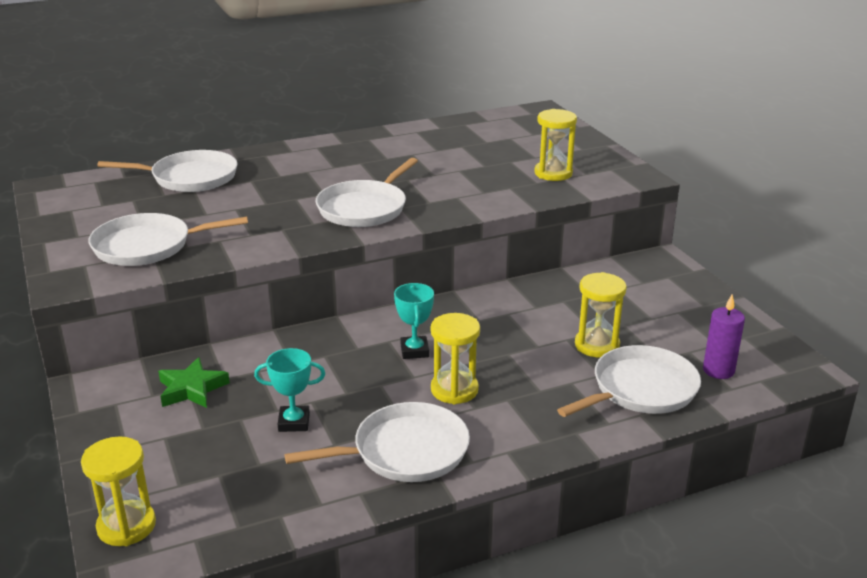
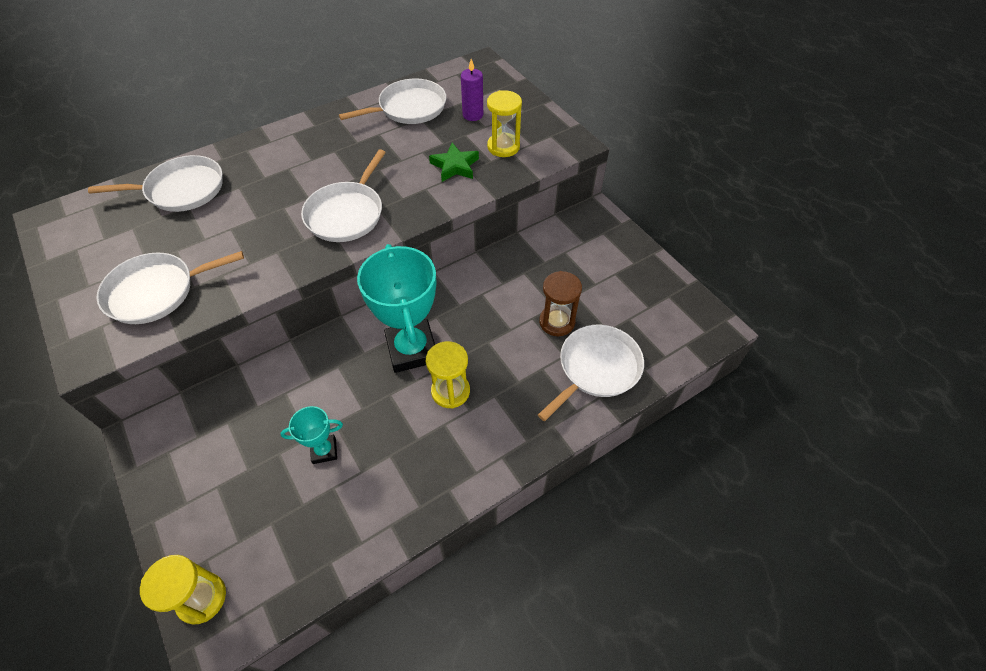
camera: 10 degrees left, 25 degrees up
green star [158,357,230,408] -> green star moved to [429,143,479,182]
white pan [285,402,470,482] -> white pan moved to [339,78,446,124]
turquoise trophy [394,283,434,359] -> turquoise trophy [357,244,436,373], size x2.07
yellow hourglass [575,272,627,358] -> brown hourglass [539,271,582,336]
purple candle [703,294,745,379] -> purple candle moved to [461,59,483,121]

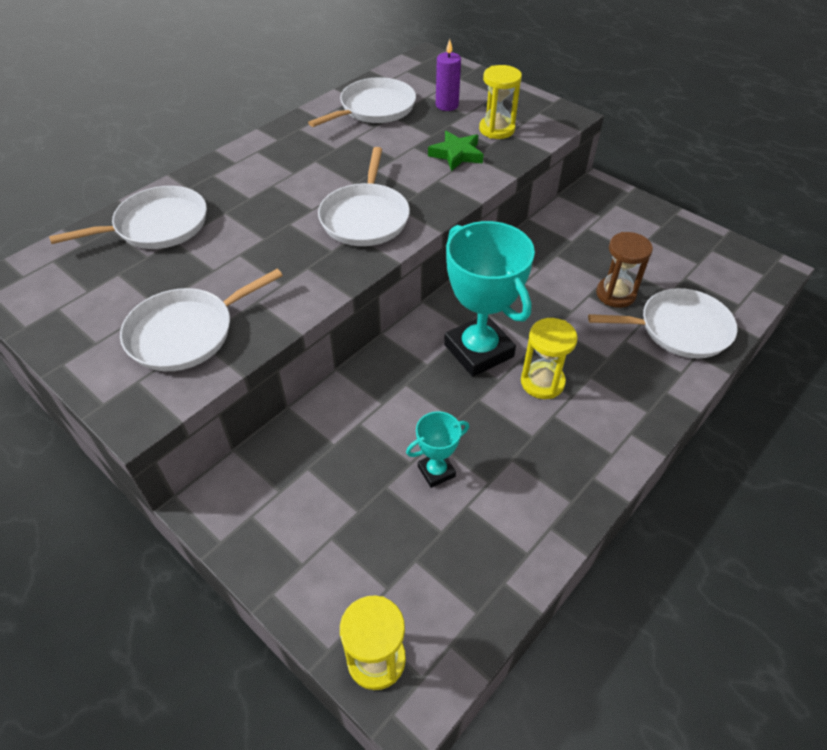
camera: 15 degrees left, 5 degrees down
white pan [538,325,644,421] -> white pan turned 60 degrees clockwise [588,288,738,358]

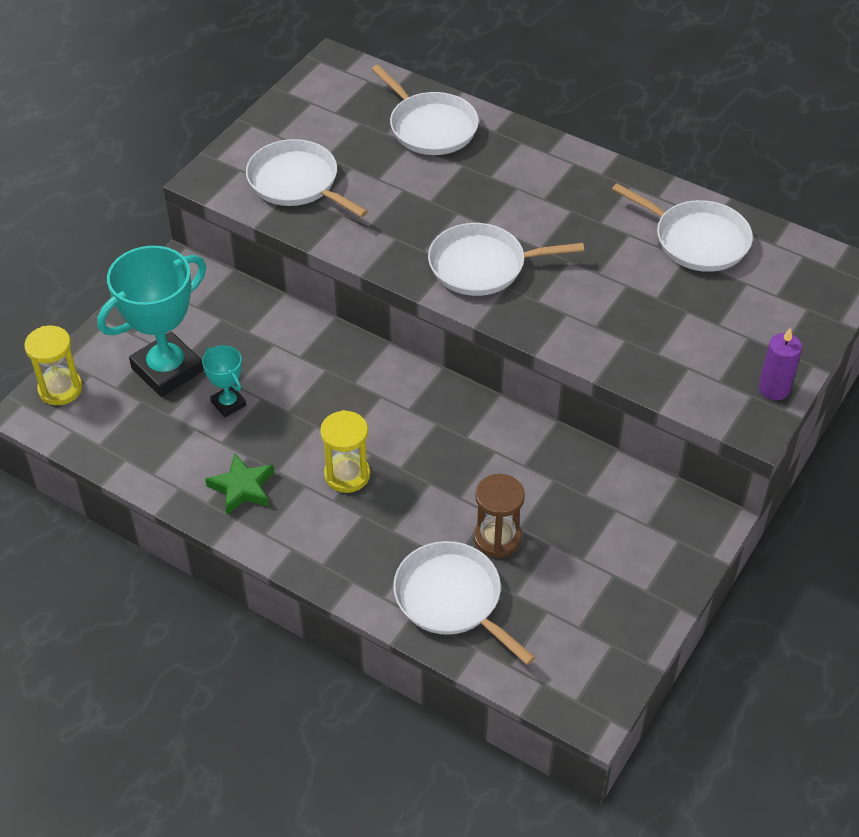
camera: 80 degrees right, 0 degrees up
green star [428,131,484,171] -> green star moved to [205,454,274,515]
purple candle [436,39,461,111] -> purple candle moved to [758,327,802,400]
turquoise trophy [444,221,535,377] -> turquoise trophy moved to [97,246,206,397]
yellow hourglass [479,65,522,139] -> none
white pan [588,288,738,358] -> white pan turned 150 degrees clockwise [393,541,535,665]

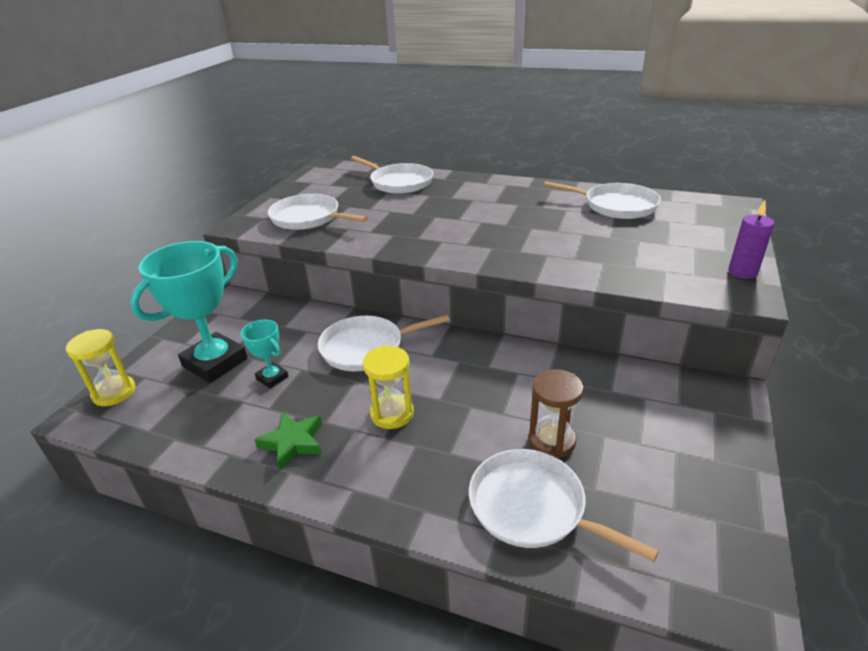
camera: 10 degrees left, 15 degrees down
white pan [428,223,584,296] -> white pan moved to [318,315,450,371]

